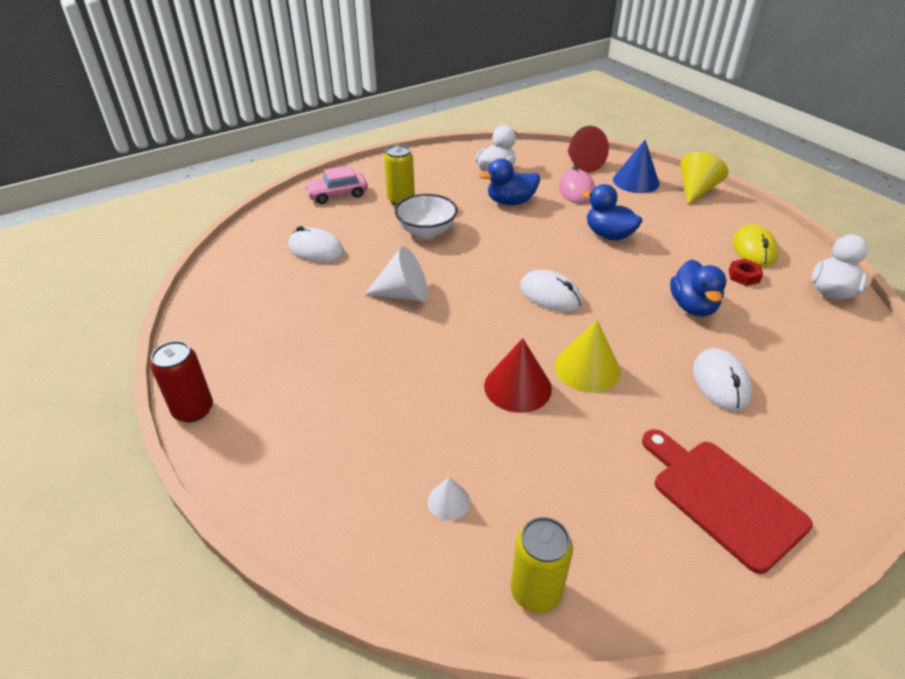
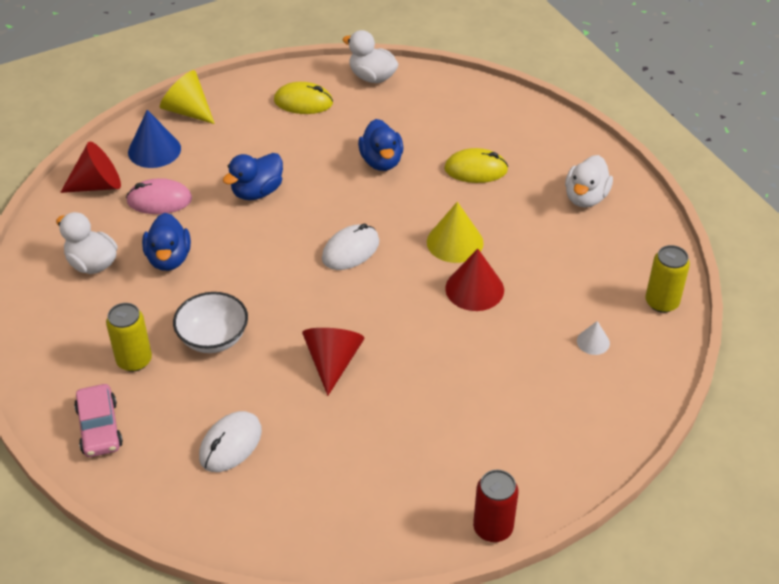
camera: 85 degrees left, 5 degrees up
white cone [365,246,428,302] -> red cone [302,328,365,396]
red cutting board [642,429,813,574] -> white duck [565,155,613,208]
blue duck [670,260,727,317] -> blue duck turned 75 degrees clockwise [358,119,403,171]
white mouse [693,348,752,411] -> yellow mouse [444,148,508,183]
red nut [729,259,763,286] -> none

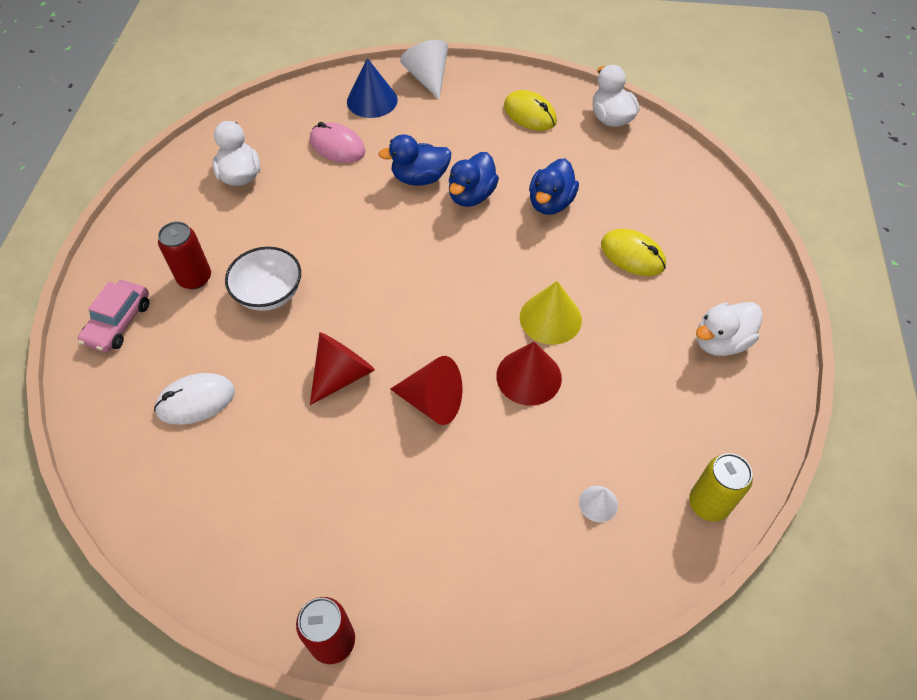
camera: 35 degrees right, 10 degrees up
red cone [60,142,121,193] -> red cone moved to [390,356,462,425]
yellow can [106,303,152,372] -> red can [158,221,211,289]
blue duck [142,213,191,271] -> blue duck moved to [449,152,499,207]
yellow cone [160,70,215,124] -> white cone [400,40,448,99]
white mouse [322,223,379,270] -> none

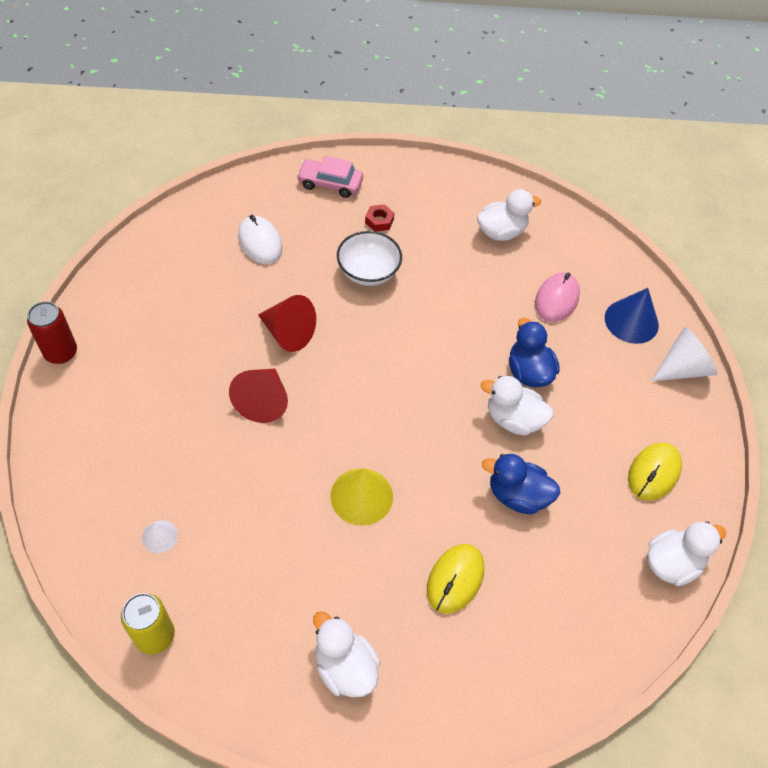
camera: 80 degrees right, 0 degrees up
red can [158,221,211,289] -> red nut [365,204,394,232]
blue duck [449,152,499,207] -> white duck [481,376,553,435]
red cone [496,342,562,406] -> none

